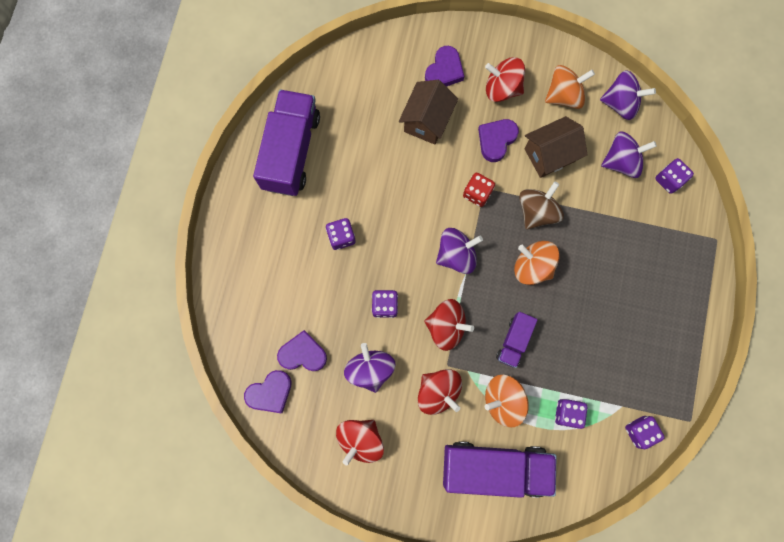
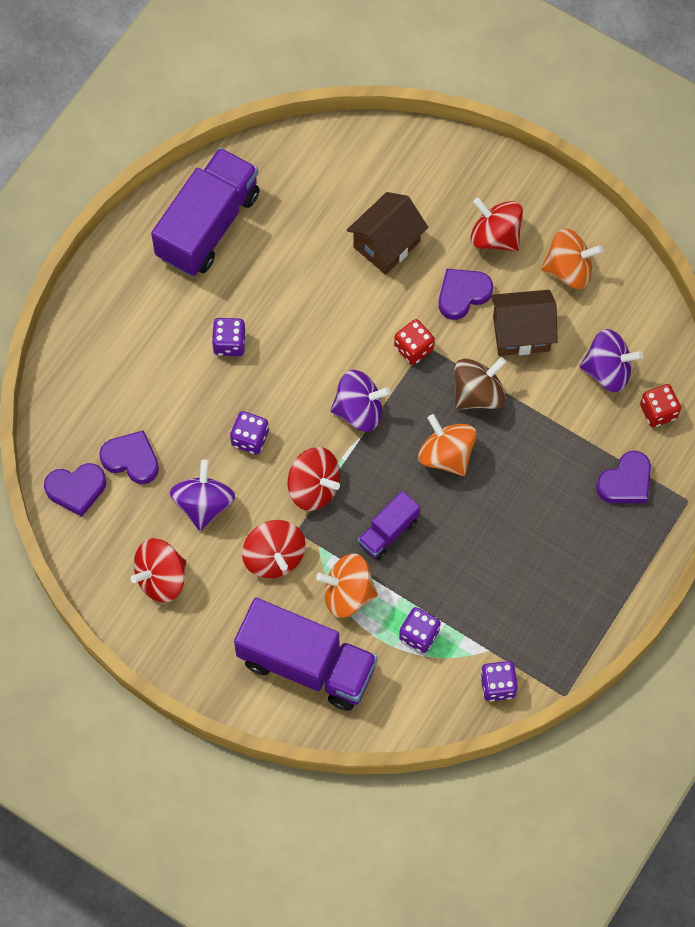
camera: 20 degrees right, 10 degrees down
purple heart [425,46,464,87] -> purple heart moved to [596,451,651,503]
purple spinning top [600,70,656,120] -> none
purple dice [655,158,694,194] -> red dice [640,384,681,428]

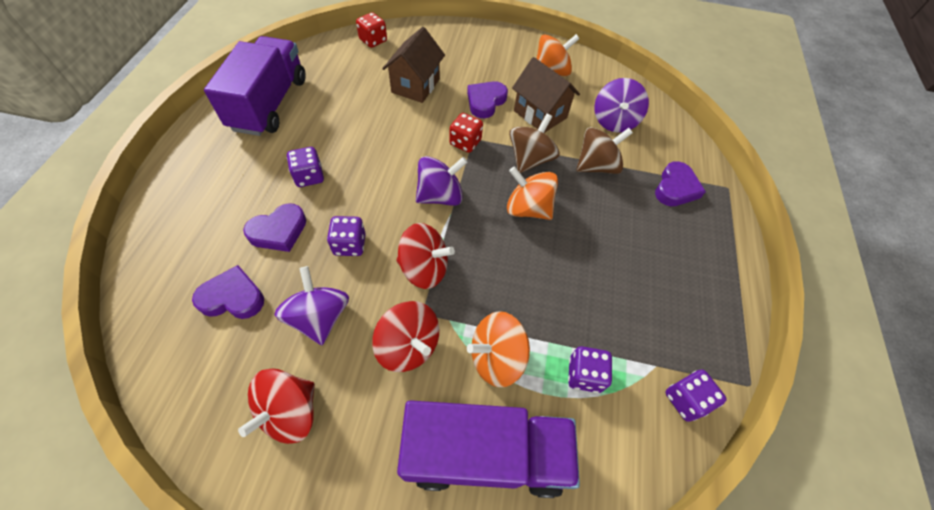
camera: 25 degrees left, 10 degrees down
purple heart [44,463,106,517] -> purple heart moved to [243,203,306,252]
purple truck [358,491,420,560] -> none
red spinning top [471,197,523,251] -> none
brown house [491,290,558,356] -> brown house turned 75 degrees clockwise [512,57,580,133]
purple spinning top [579,329,643,392] -> purple spinning top turned 120 degrees clockwise [594,78,649,133]
red dice [640,384,681,428] -> red dice moved to [356,12,387,48]
none -> brown spinning top [576,127,633,174]

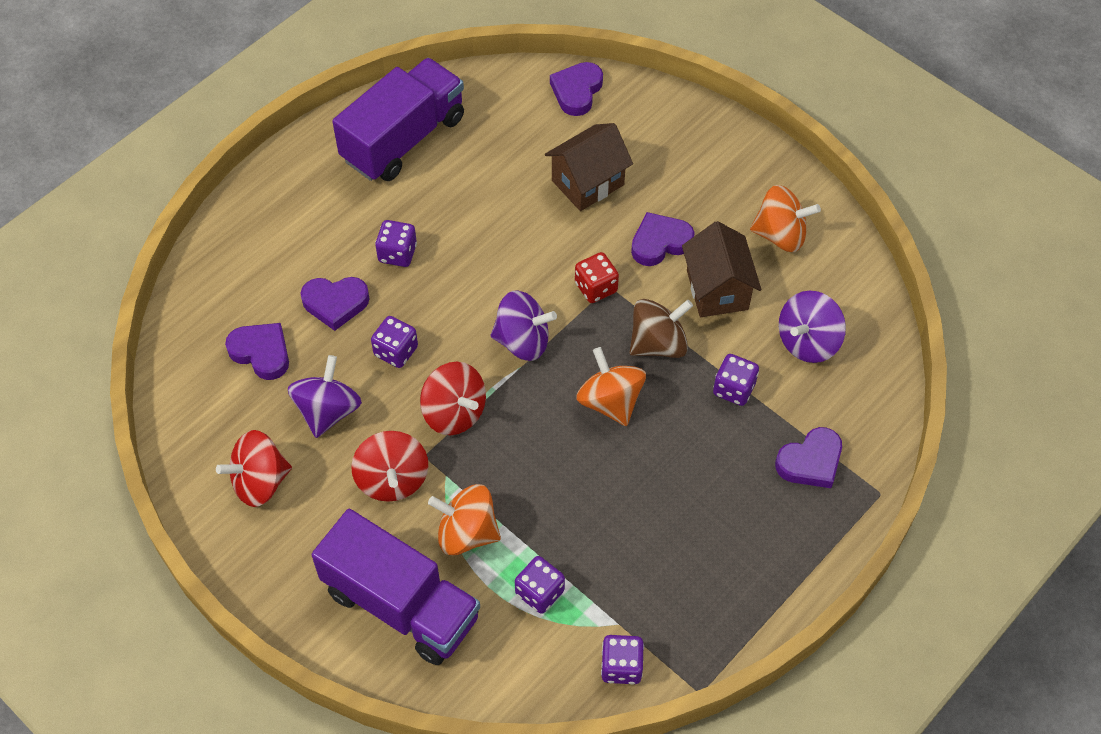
camera: 35 degrees right, 0 degrees up
red dice [356,12,387,48] -> purple heart [550,62,603,116]
brown spinning top [576,127,633,174] -> purple dice [713,354,759,406]

